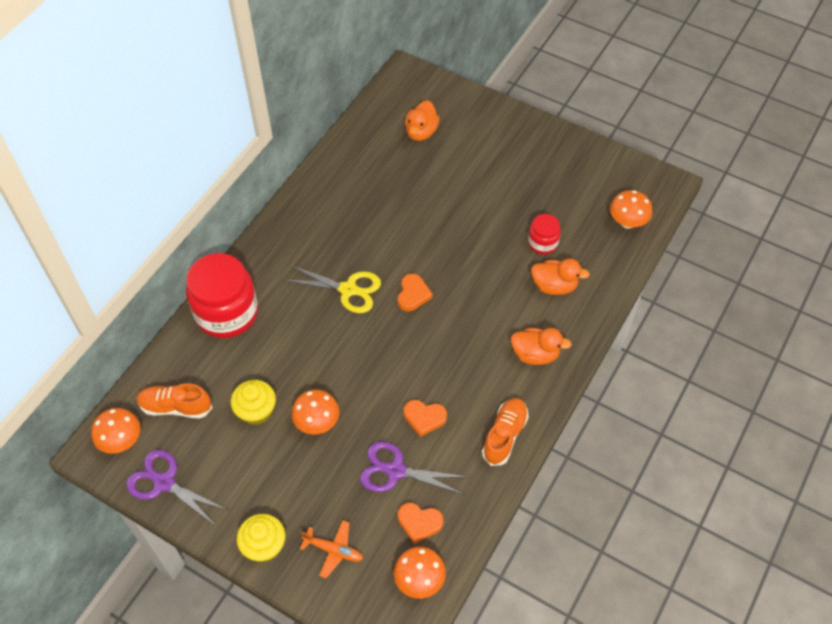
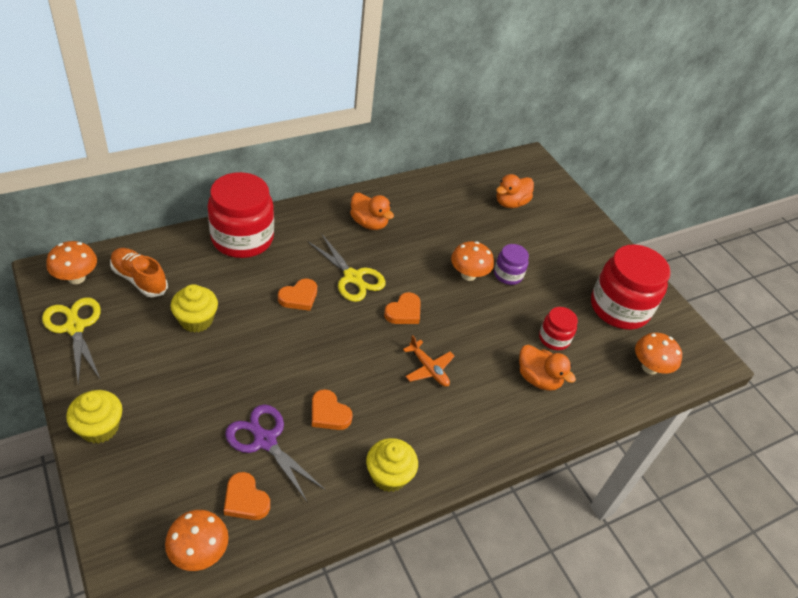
camera: 25 degrees right, 10 degrees down
purple scissors [126,449,228,526] -> yellow scissors [42,297,101,385]
orange mushroom [291,389,339,435] -> orange mushroom moved to [451,241,494,281]
orange plane [300,520,363,578] -> orange plane moved to [403,335,455,387]
orange shoe [482,398,529,466] -> yellow cupcake [366,438,418,492]
orange duck [511,328,572,365] -> orange duck moved to [350,193,394,230]
none -> orange heart [278,279,317,311]
none -> purple jar [494,244,529,285]
none -> red jar [591,244,671,330]

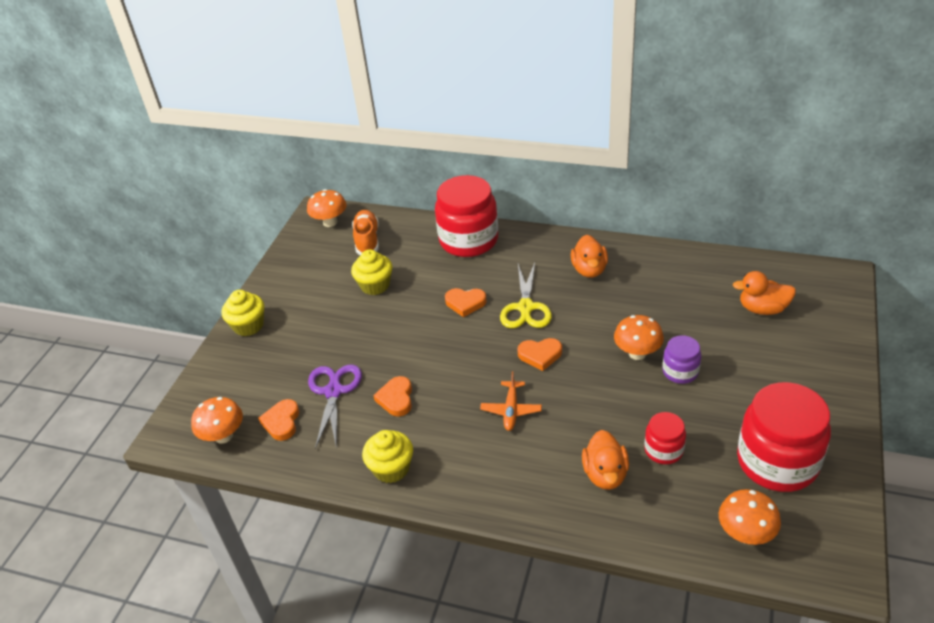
camera: 55 degrees right, 5 degrees down
yellow scissors [42,297,101,385] -> none

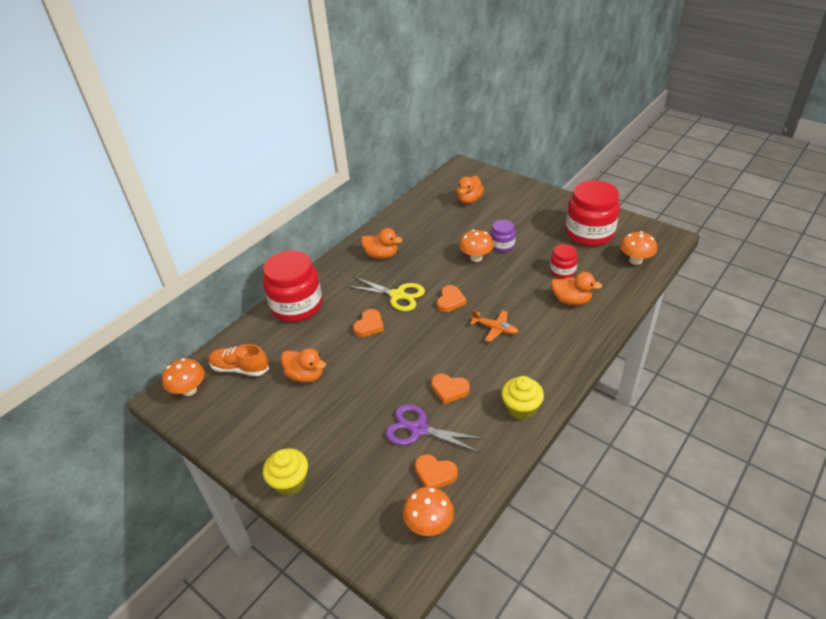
camera: 70 degrees left, 0 degrees up
yellow cupcake [351,249,393,295] -> orange duck [281,348,326,383]

